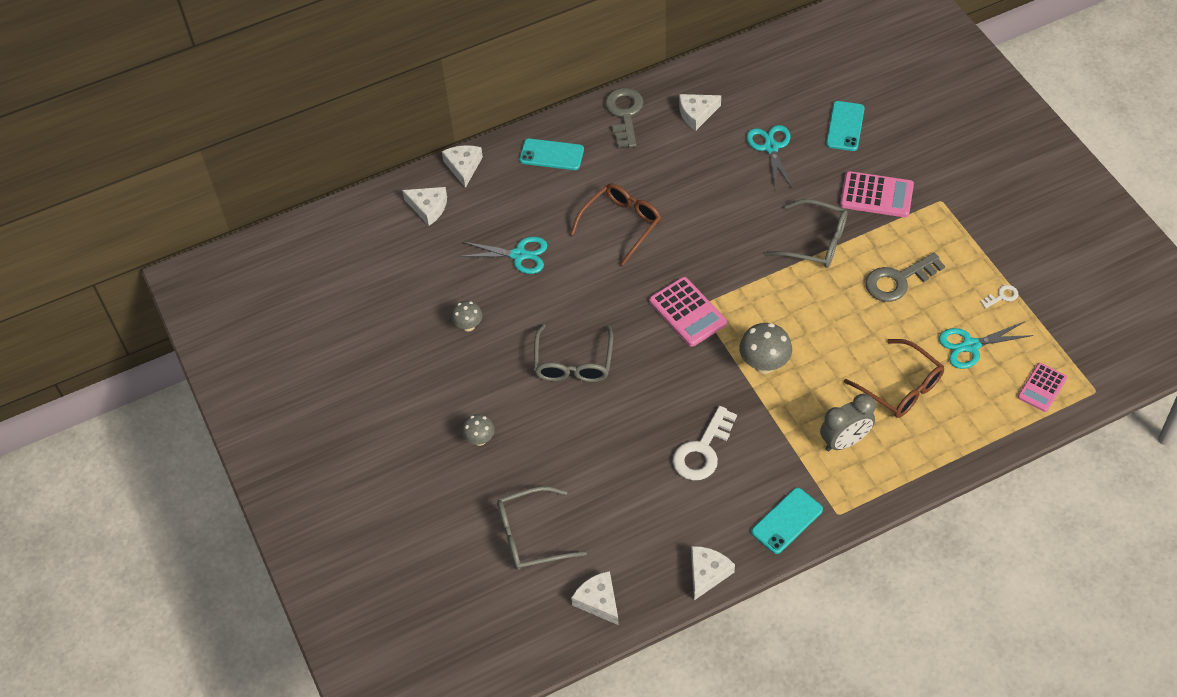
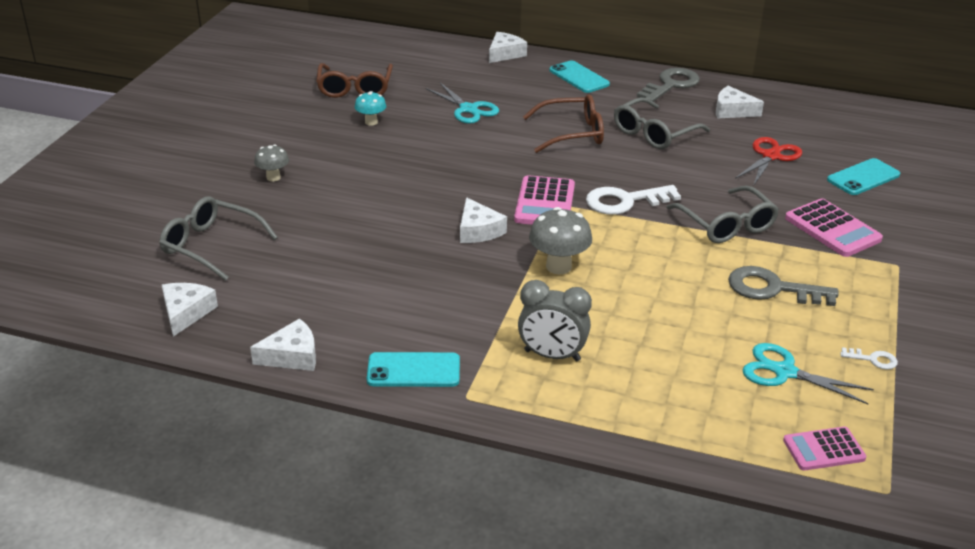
camera: 40 degrees right, 20 degrees down
white cheese [402,187,447,226] -> white cheese moved to [460,197,507,243]
grey mushroom [451,301,483,331] -> turquoise mushroom [355,91,386,126]
grey glasses [534,324,613,382] -> grey glasses moved to [614,97,710,149]
white key [673,406,737,481] -> white key moved to [586,185,681,215]
turquoise scissors [746,125,793,190] -> red scissors [735,137,802,185]
brown glasses [844,339,944,418] -> brown glasses moved to [316,63,393,98]

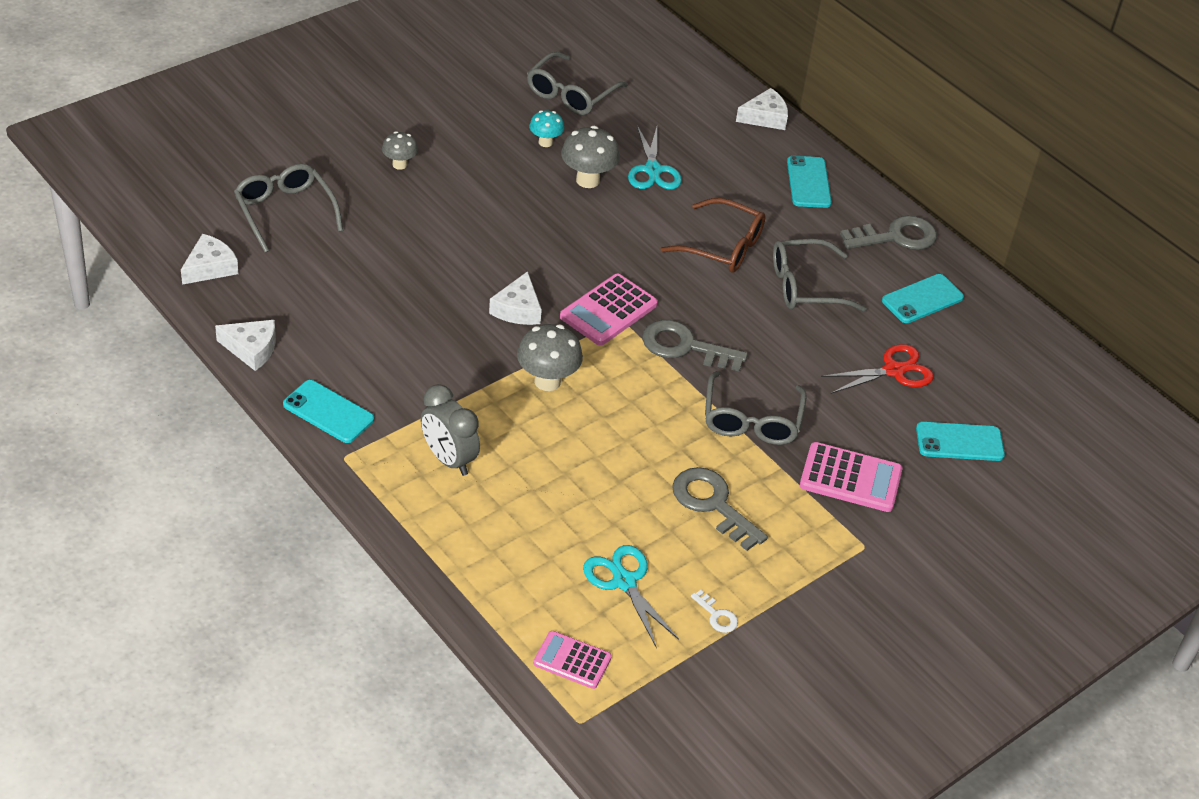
camera: 30 degrees right, 10 degrees up
brown glasses [316,63,393,98] -> grey glasses [527,52,628,115]
white key [586,185,681,215] -> grey key [642,320,748,372]
white cheese [716,86,764,118] -> turquoise phone [882,274,964,323]
pink calculator [785,198,883,257] -> pink calculator turned 75 degrees counterclockwise [800,442,903,512]
none -> grey mushroom [561,126,620,188]

